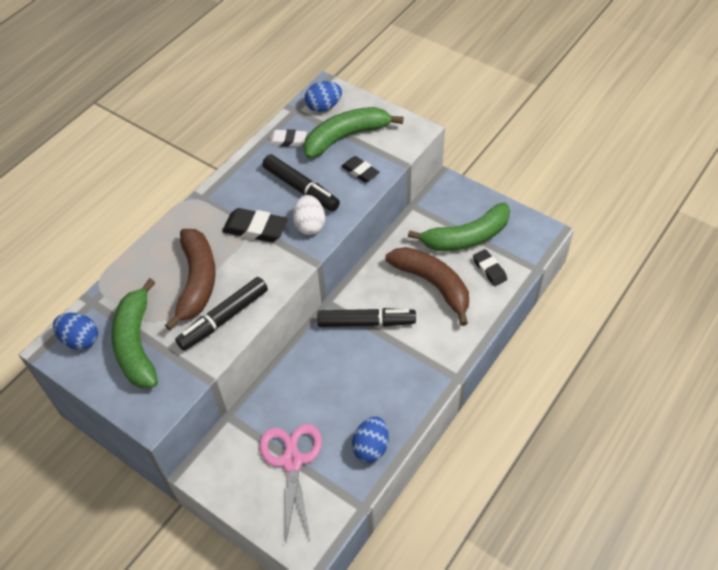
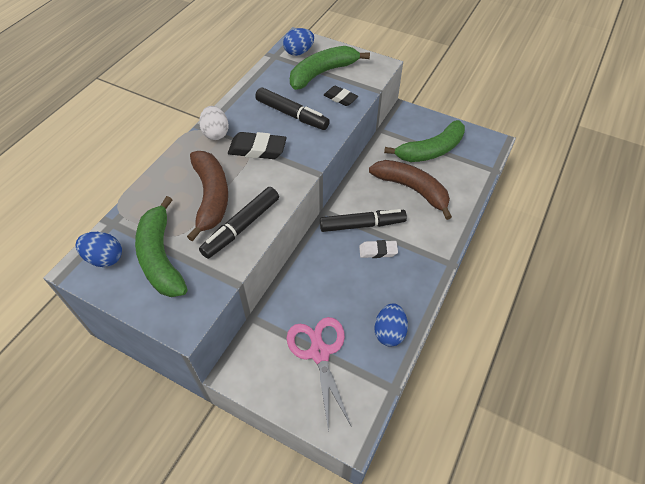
camera: 10 degrees left, 0 degrees up
white eraser [268,129,307,147] -> white eraser moved to [359,240,398,258]
white egg [293,195,325,235] -> white egg moved to [199,106,229,140]
black eraser [473,249,507,286] -> none

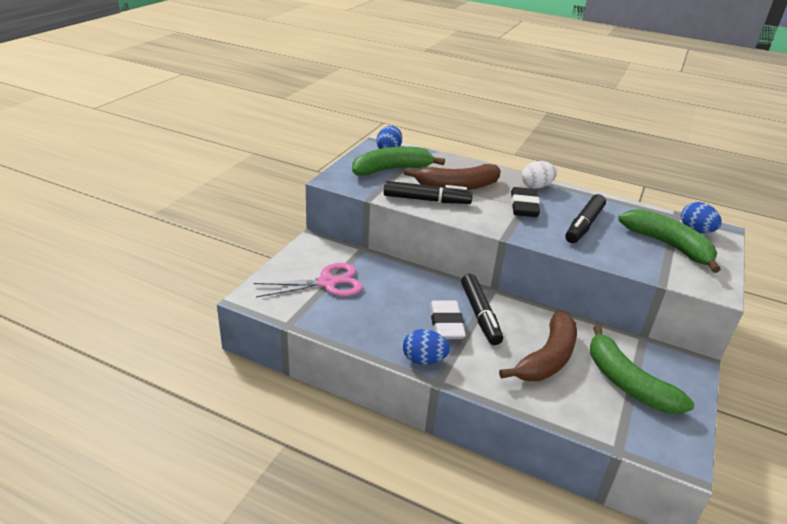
camera: 85 degrees right, 20 degrees down
black marker [199,187,279,259] -> black marker turned 150 degrees clockwise [384,181,473,204]
black eraser [324,86,358,106] -> none
white eraser [359,240,398,258] -> white eraser [430,301,466,339], size x1.54
blue egg [374,303,408,347] -> blue egg moved to [403,329,450,365]

